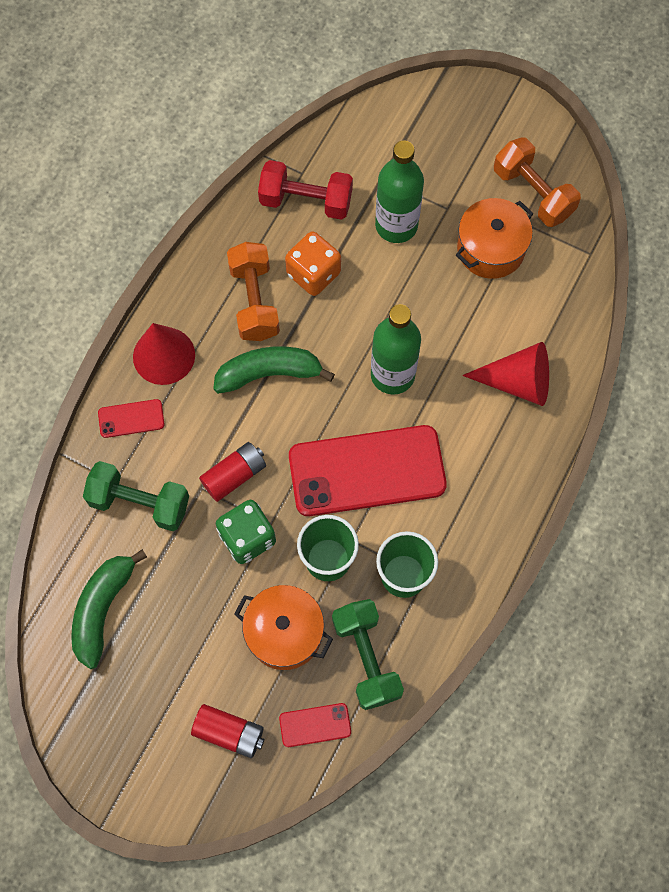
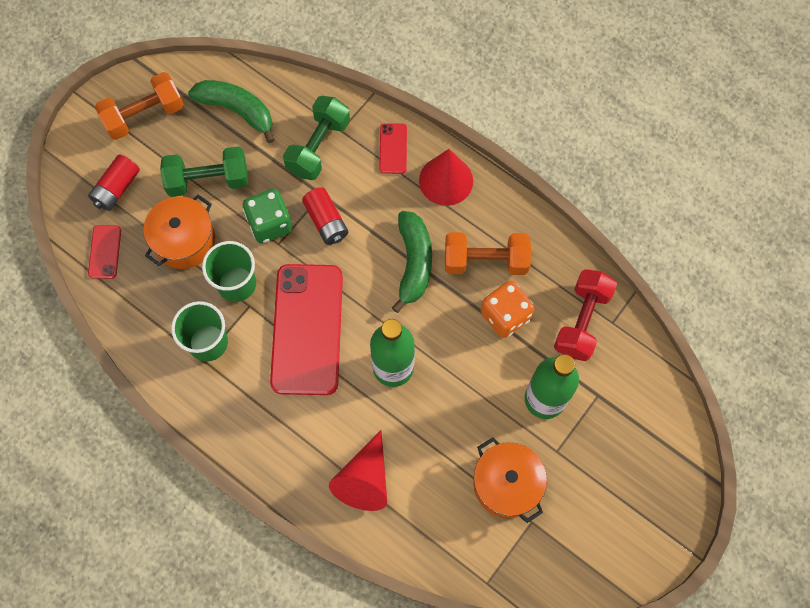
camera: 100 degrees right, 0 degrees up
green dumbbell [332,599,404,710] -> green dumbbell moved to [160,147,248,197]
orange dumbbell [494,137,581,227] -> orange dumbbell moved to [95,72,184,140]

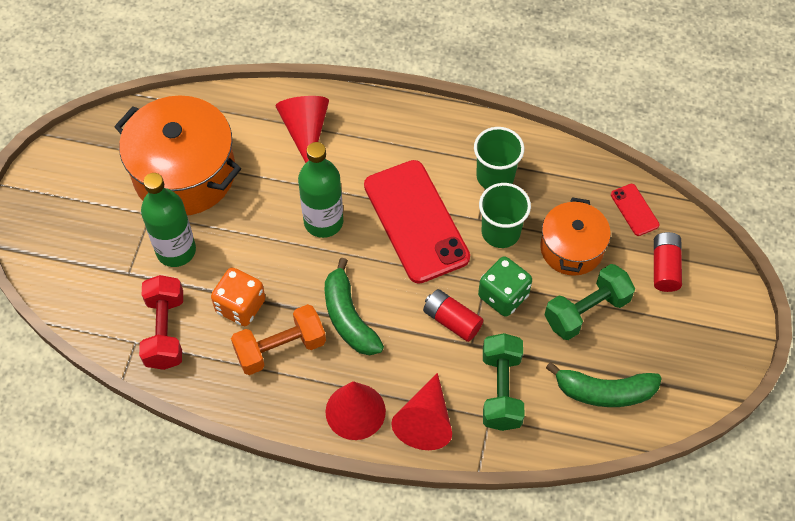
camera: 155 degrees right, 10 degrees down
orange dumbbell [95,72,184,140] -> none
red phone [379,123,407,174] -> red cone [391,373,452,450]
orange pot [473,437,547,523] -> orange pot [114,96,241,215], size x1.67

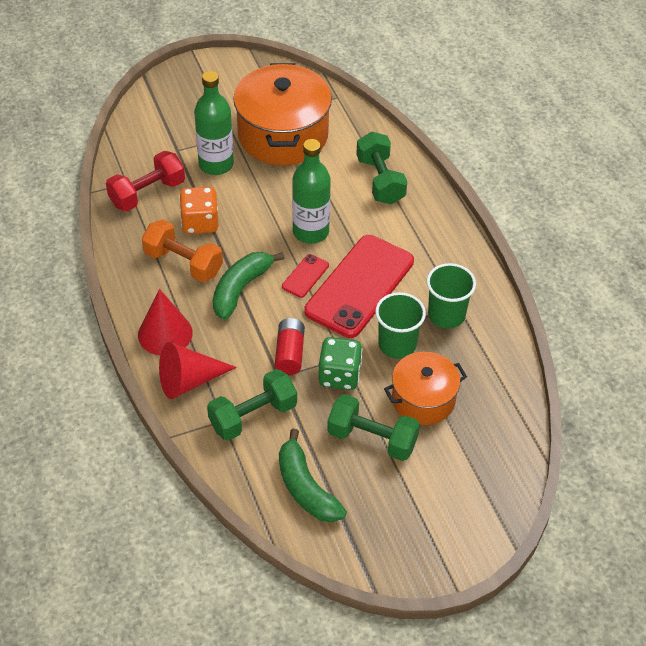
camera: 55 degrees right, 10 degrees down
red cone [275,96,329,163] -> green dumbbell [356,132,407,204]
red phone [611,184,660,236] -> red phone moved to [282,254,329,298]
red battery [654,232,682,292] -> none

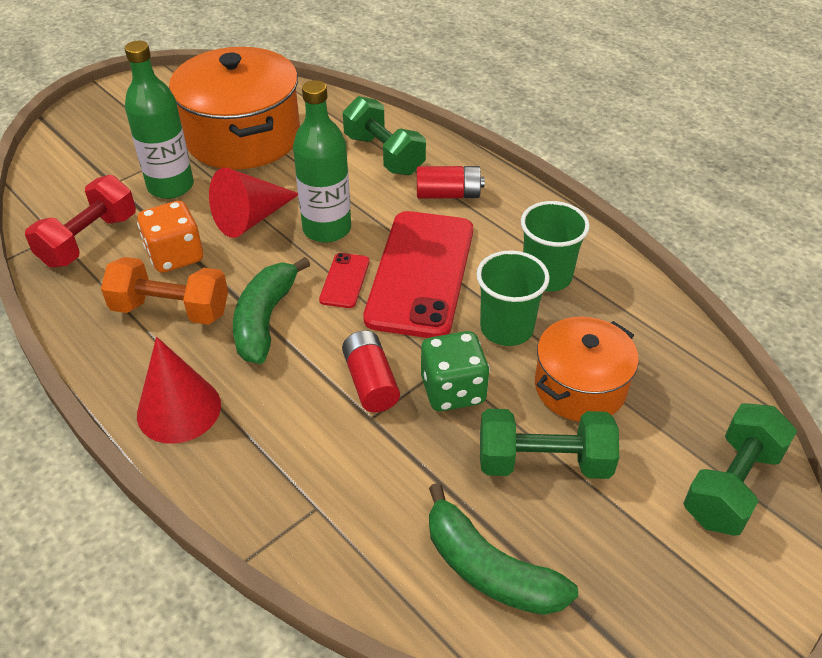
camera: 20 degrees left, 5 degrees down
red cone [159,342,237,399] -> red cone moved to [209,168,298,238]
green dumbbell [207,369,297,441] -> green dumbbell moved to [683,403,797,536]
none -> red battery [417,166,485,199]

